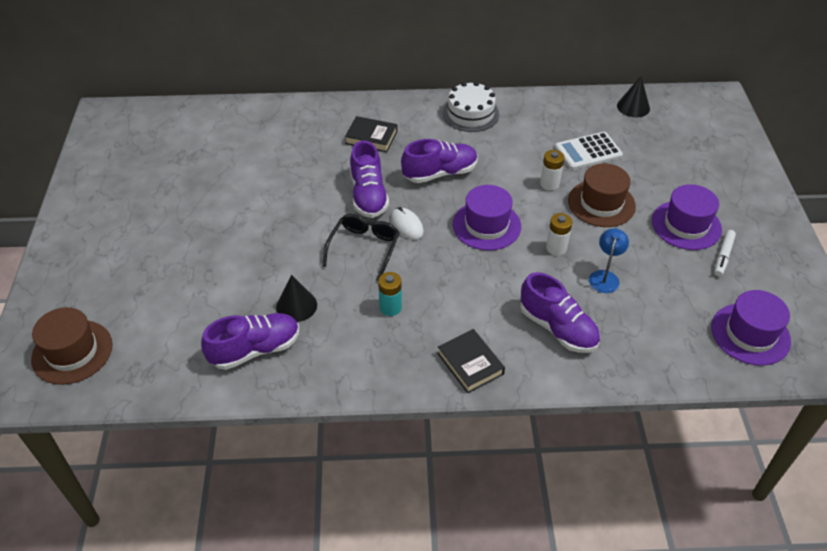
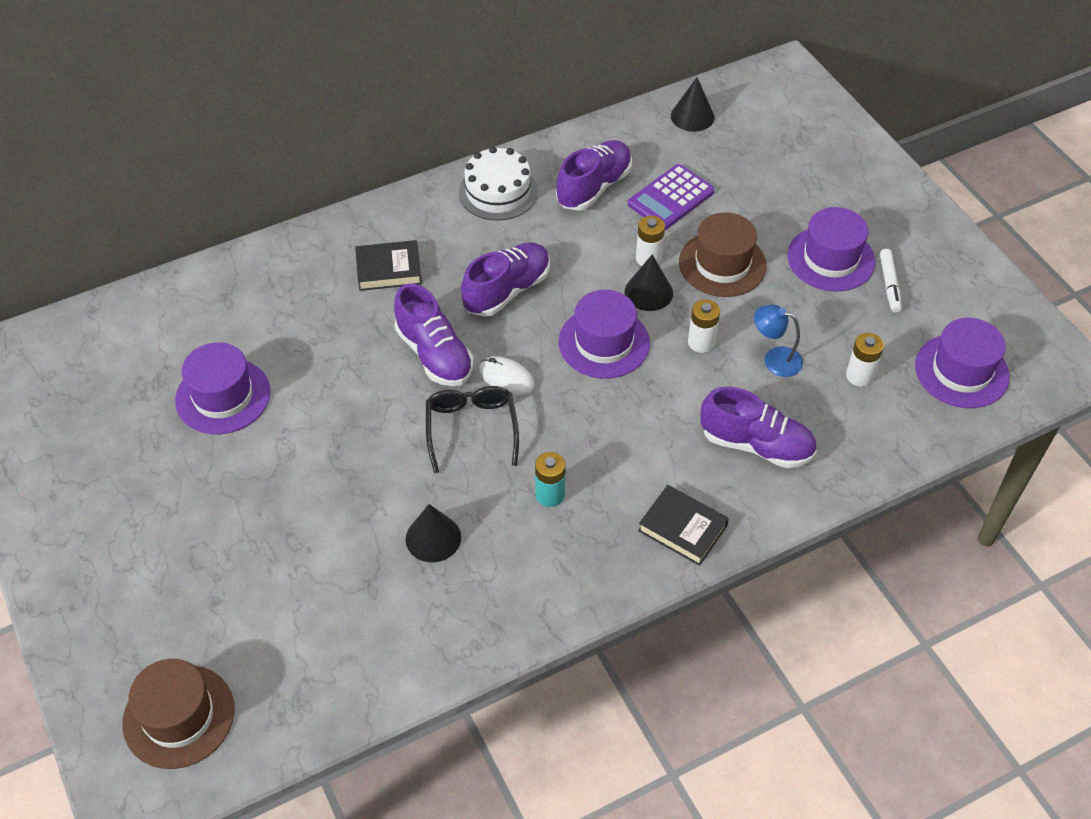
camera: 25 degrees left, 5 degrees up
purple shoe [201,313,299,370] -> purple shoe moved to [556,140,632,211]
white calculator [555,132,623,170] -> purple calculator [628,164,715,230]
blue lamp [589,228,629,293] -> blue lamp turned 60 degrees counterclockwise [754,305,803,377]
none -> purple hat [175,342,270,434]
none -> black cone [624,254,673,311]
none -> white battery [846,333,884,387]

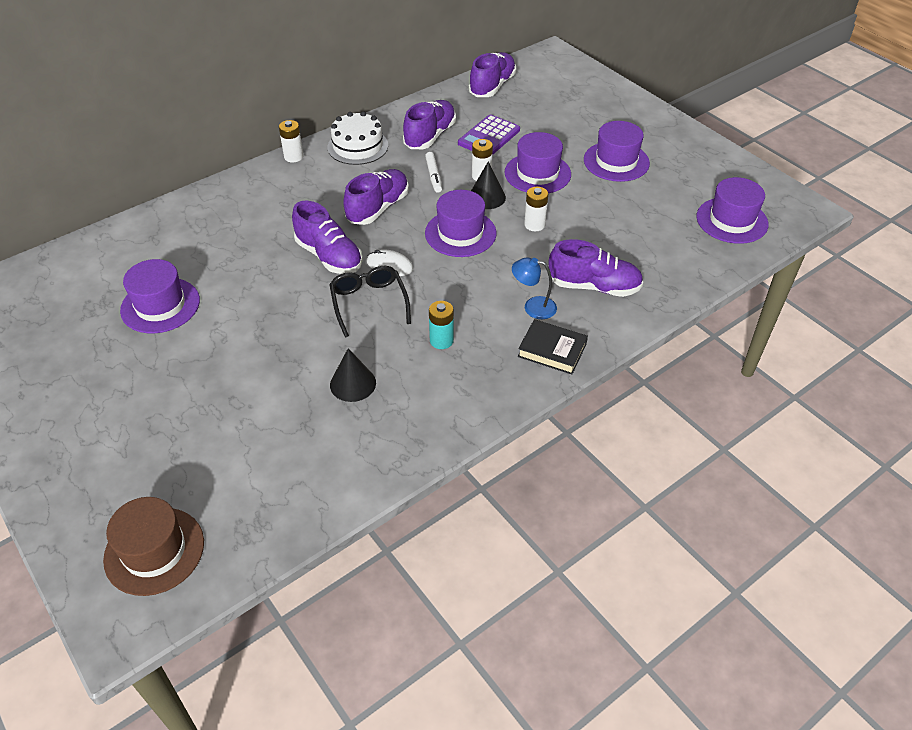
camera: 10 degrees left, 5 degrees down
black book [355,240,422,291] -> none
black cone [671,77,714,132] -> purple shoe [469,52,516,97]
brown hat [679,212,767,297] -> purple hat [505,132,571,193]
blue lamp [754,305,803,377] -> blue lamp moved to [512,257,557,319]
white battery [846,333,884,387] -> white battery moved to [279,120,304,162]
white marker [880,249,902,313] -> white marker moved to [425,152,442,193]

